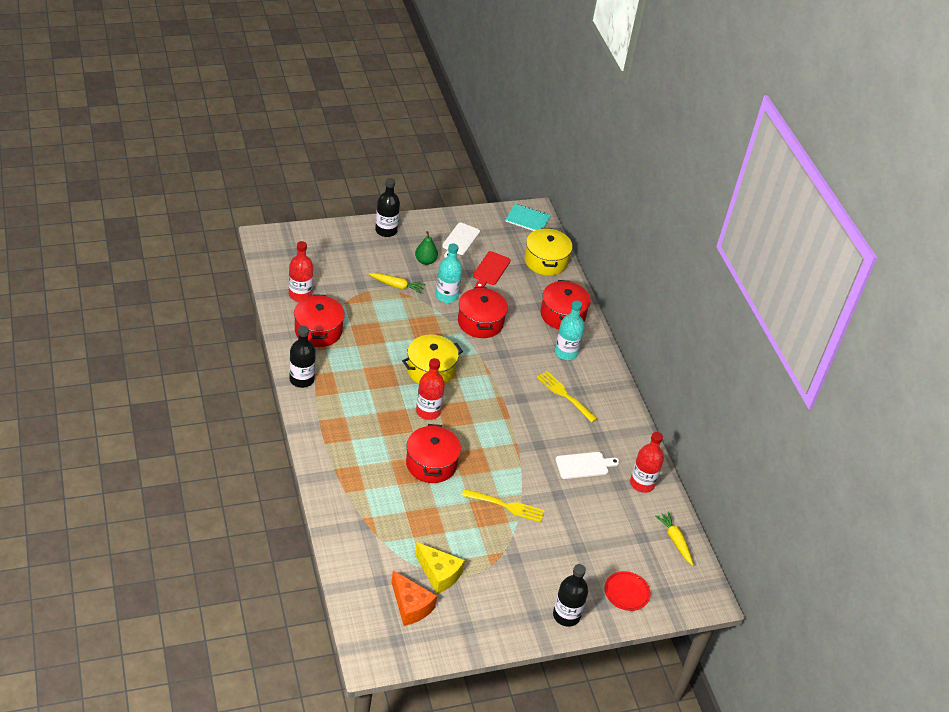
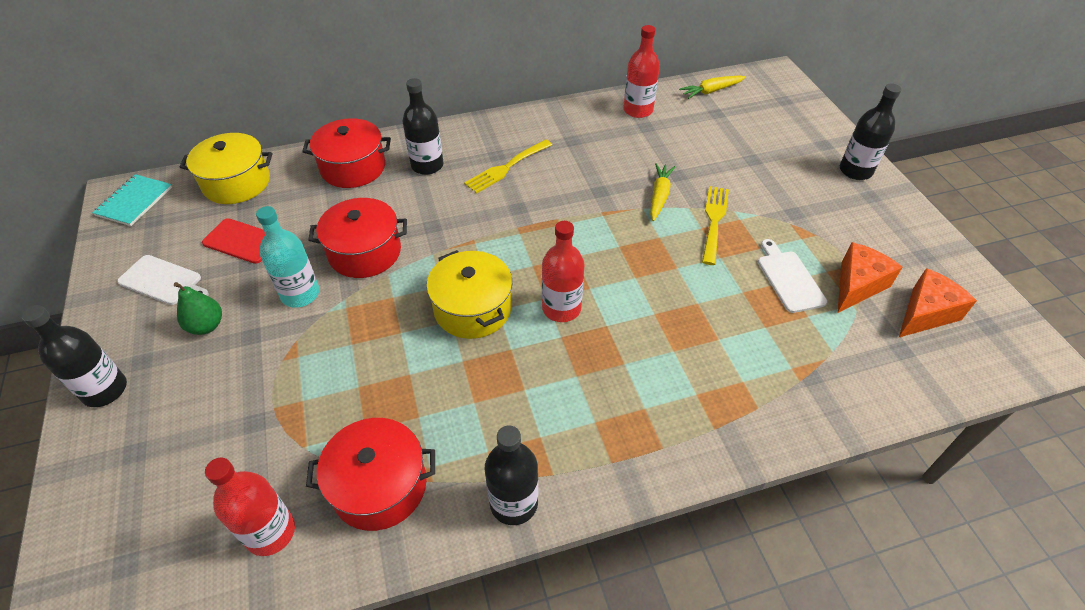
camera: 85 degrees left, 5 degrees up
yellow carrot [368,273,425,294] -> yellow carrot moved to [650,163,675,221]
red pot [406,424,461,483] -> none
yellow cheese [415,542,465,594] -> orange cheese [837,242,903,313]
turquoise bottle [555,301,584,360] -> black bottle [403,78,444,175]
white cutting board [555,452,620,479] -> white cutting board moved to [758,239,827,313]
red plate [604,571,651,611] -> none

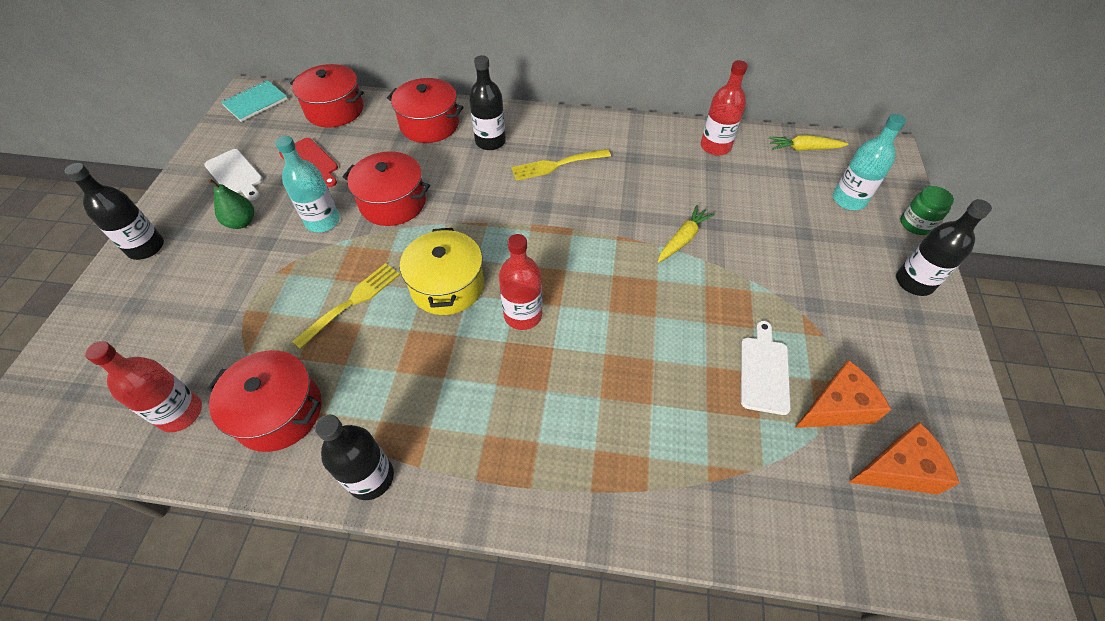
camera: 25 degrees right, 5 degrees up
yellow pot [180,133,272,204] -> red pot [290,64,364,128]
yellow fork [702,186,729,265] -> yellow fork moved to [292,263,400,349]
none -> turquoise bottle [833,114,906,210]
none -> green jar [901,186,954,235]

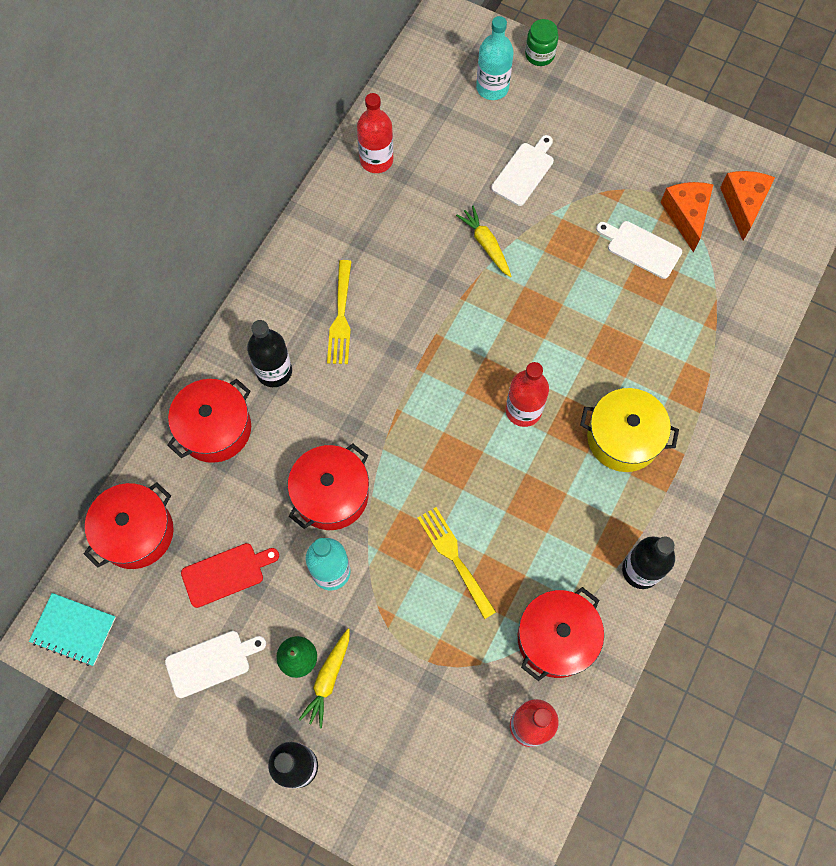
camera: 70 degrees left, 15 degrees up
turquoise notebook [221,80,287,122] -> turquoise notebook turned 45 degrees counterclockwise [29,593,116,666]
yellow pot [400,228,484,315] -> yellow pot moved to [580,388,679,472]
yellow carrot [769,135,849,151] -> yellow carrot moved to [299,629,349,728]
black bottle [896,199,992,296] -> none
none -> white cutting board [491,135,554,206]

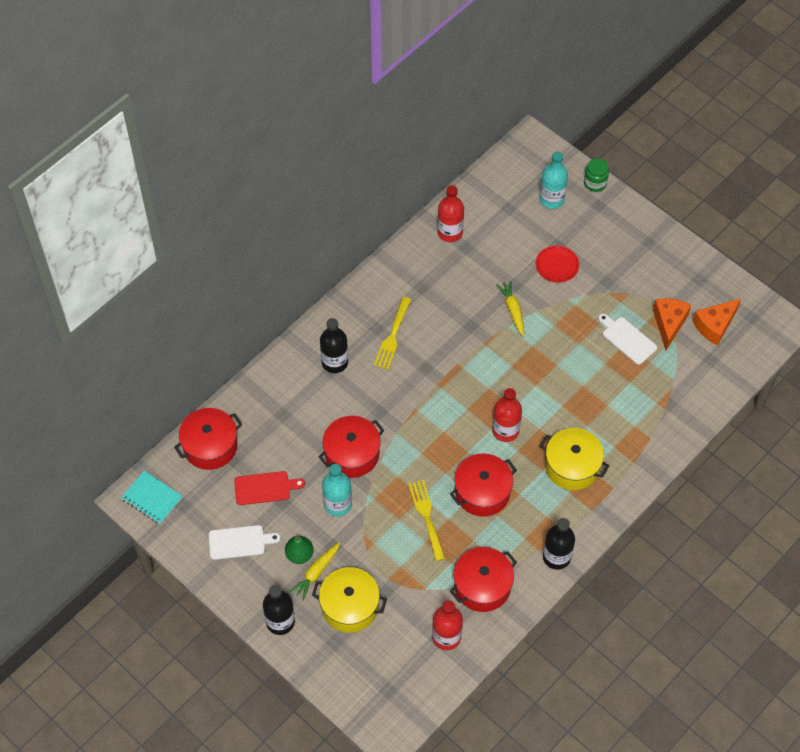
camera: 15 degrees right, 10 degrees down
red pot [167,379,251,463] -> red pot moved to [450,453,517,517]
white cutting board [491,135,554,206] -> red plate [536,246,579,283]
orange cheese [720,171,775,241] -> orange cheese turned 150 degrees counterclockwise [693,299,741,346]
none -> yellow pot [312,567,387,633]

